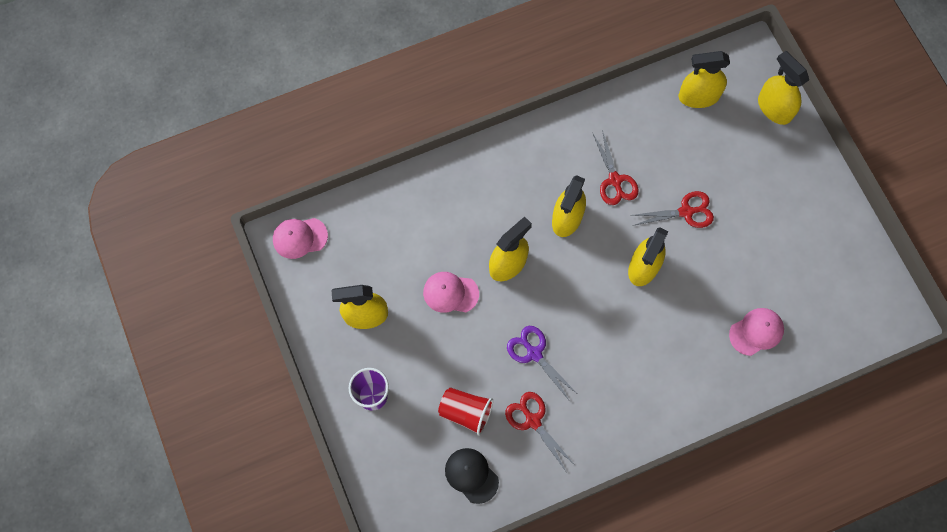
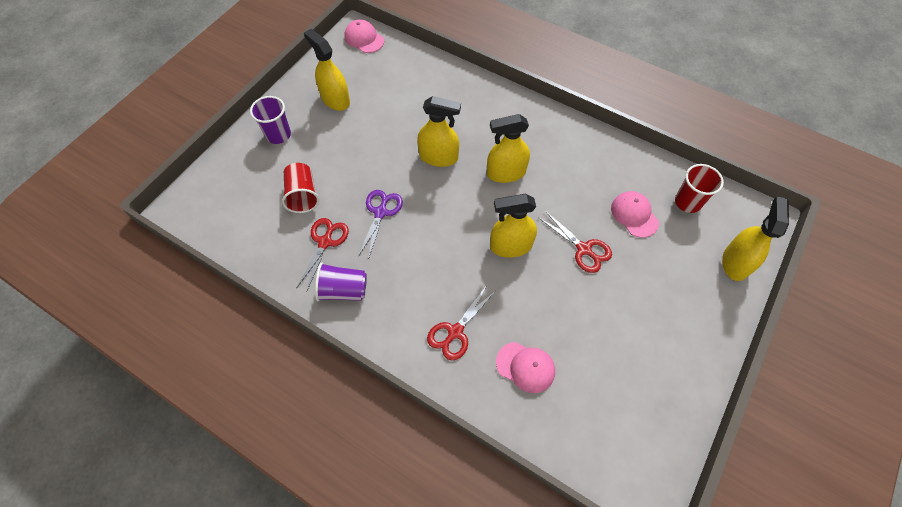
camera: 55 degrees right, 10 degrees down
pink cap [423,272,479,313] -> pink cap moved to [611,191,659,238]
black cap [445,448,499,504] -> none
red scissors [592,130,639,205] -> red scissors moved to [427,285,494,360]
yellow spray bottle [679,51,730,108] -> red cup [675,164,724,213]
none -> purple cup [315,263,367,301]

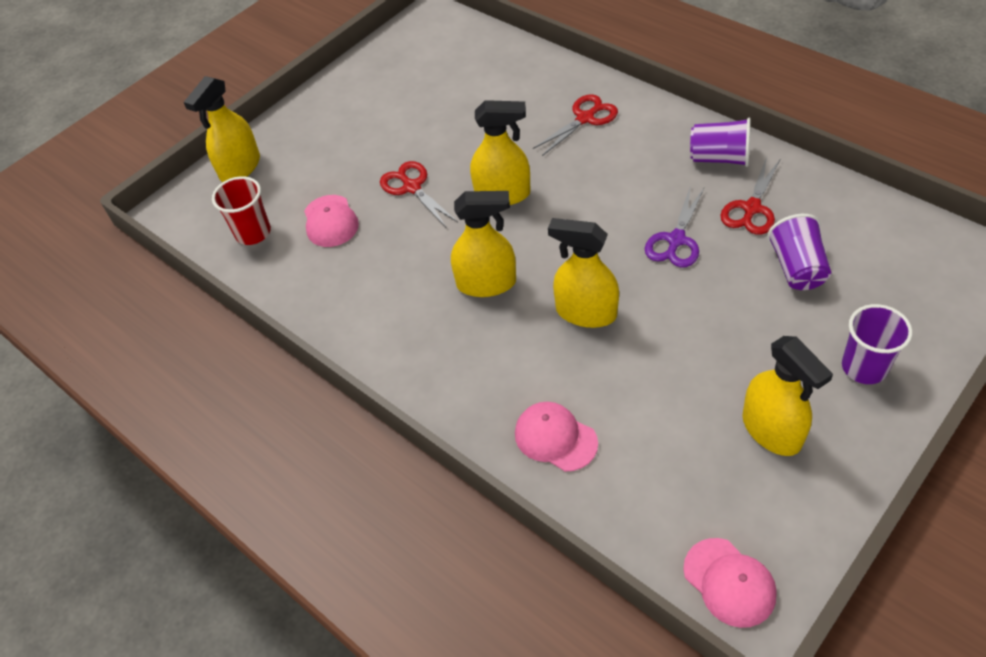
camera: 165 degrees left, 10 degrees down
red cup [282,163,319,213] -> purple cup [767,214,831,290]
pink cap [496,342,555,393] -> pink cap moved to [515,402,598,471]

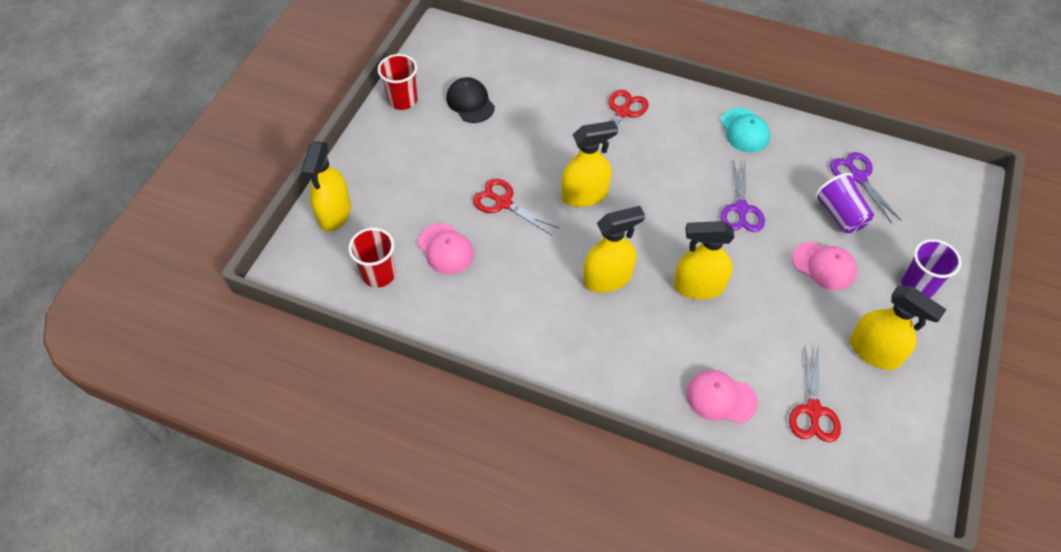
camera: 25 degrees left, 5 degrees up
pink cap [683,538,777,628] -> pink cap moved to [792,241,857,290]
purple cup [690,118,751,167] -> turquoise cap [721,108,770,153]
red scissors [720,157,781,235] -> red scissors moved to [789,345,841,442]
none -> red cup [378,54,418,110]
none -> black cap [446,77,495,123]
none -> purple scissors [830,152,901,224]

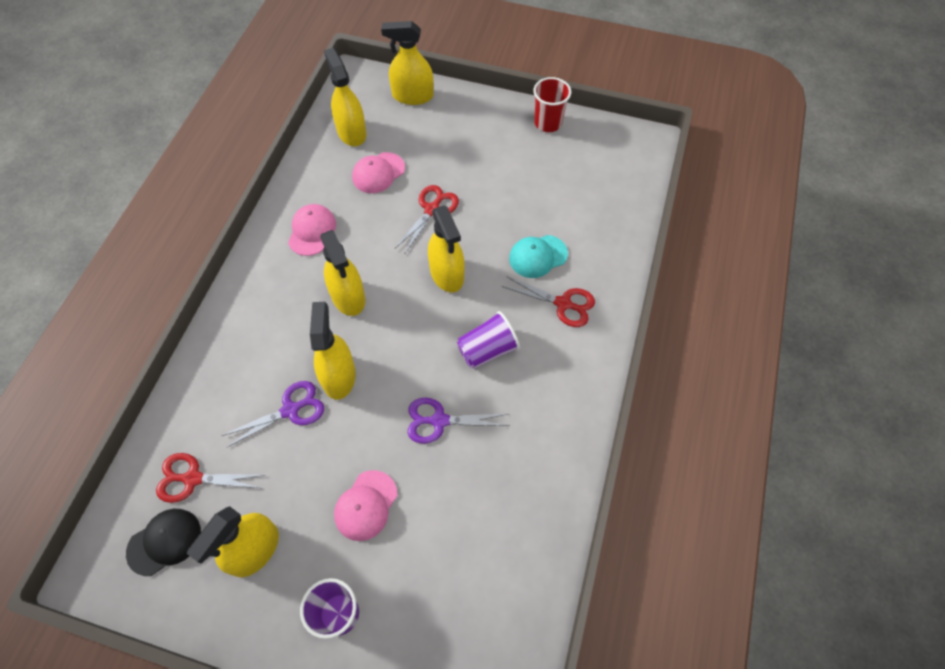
camera: 85 degrees right, 5 degrees up
red cup [348,228,396,288] -> yellow spray bottle [324,48,367,146]
black cap [446,77,495,123] -> black cap moved to [126,509,201,576]
pink cap [686,370,758,424] -> pink cap moved to [288,204,336,256]
turquoise cap [721,108,770,153] -> turquoise cap moved to [509,235,568,278]
purple cup [815,173,874,233] -> purple cup moved to [457,311,520,369]
purple scissors [830,152,901,224] -> purple scissors moved to [221,381,324,448]

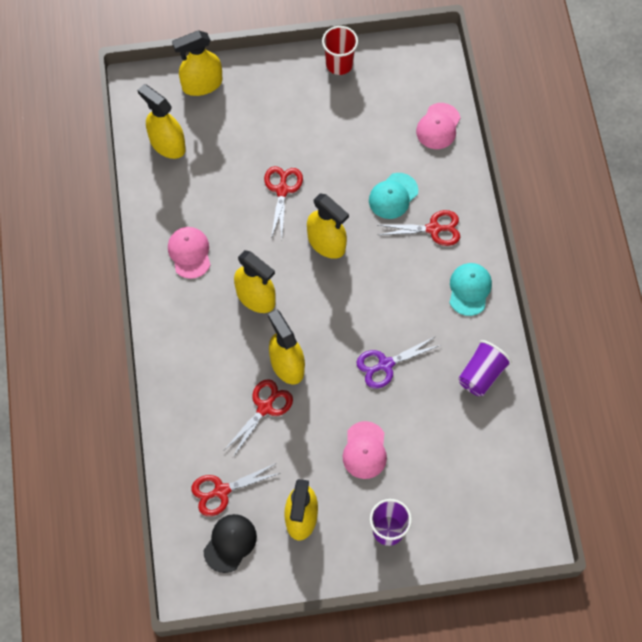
camera: 25 degrees left, 5 degrees up
purple scissors [221,381,324,448] -> red scissors [224,379,293,457]
pink cap [352,152,405,193] -> pink cap moved to [416,103,461,149]
purple cup [457,311,520,369] -> purple cup moved to [458,340,512,396]
none -> turquoise cap [449,263,492,316]

